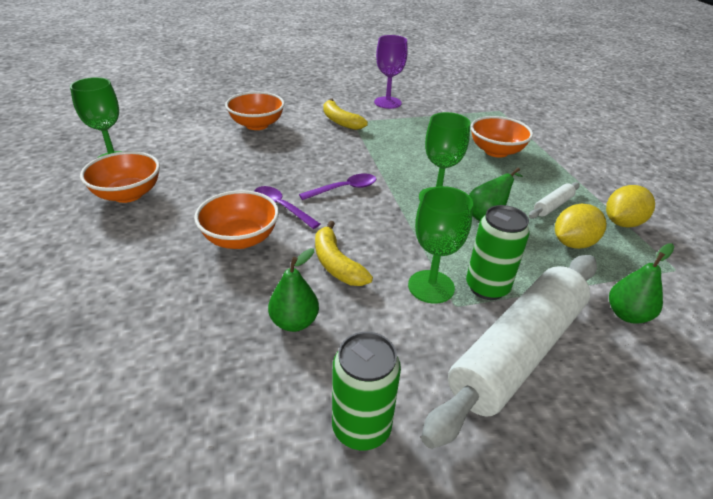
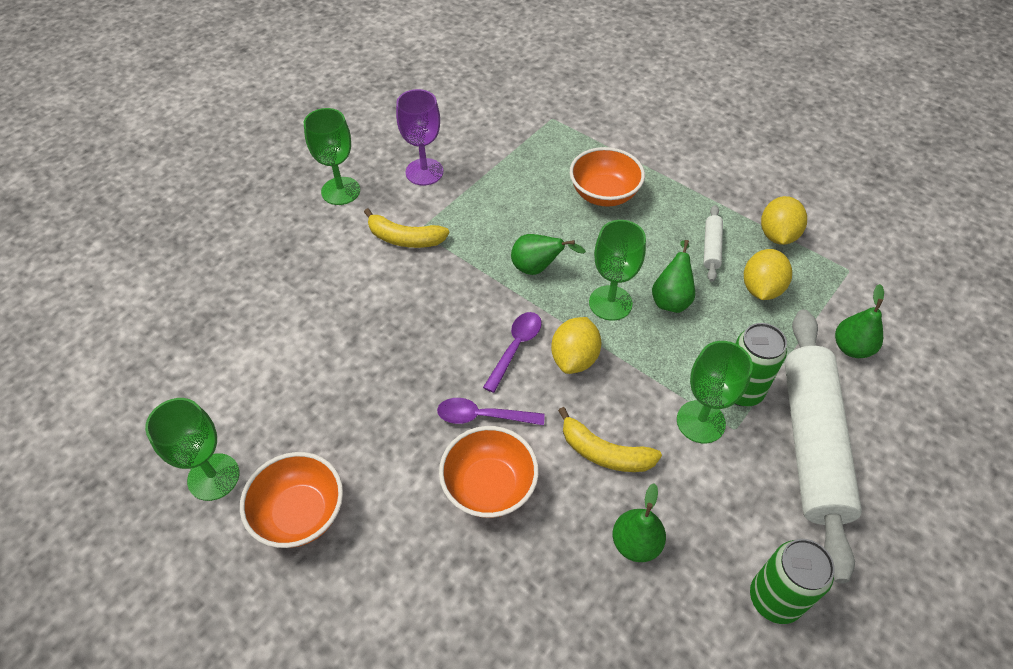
camera: 35 degrees left, 15 degrees up
orange bowl [225,92,285,130] -> none
none -> green goblet [304,108,360,205]
none -> green pear [511,234,586,275]
none -> yellow lemon [551,317,601,374]

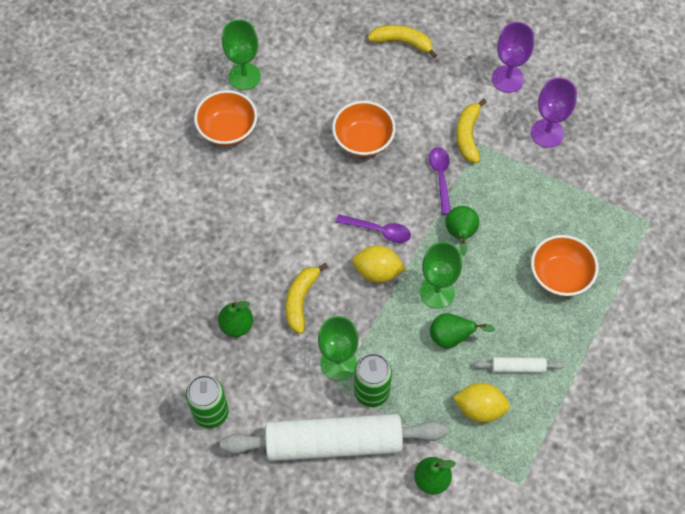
camera: 80 degrees right, 10 degrees up
green goblet [304,108,360,205] -> purple goblet [492,22,534,93]
purple spoon [437,398,545,425] -> purple spoon moved to [429,147,451,215]
orange bowl [439,426,539,518] -> orange bowl moved to [332,101,396,157]
yellow lemon [761,196,807,245] -> none
none -> yellow banana [368,25,437,58]

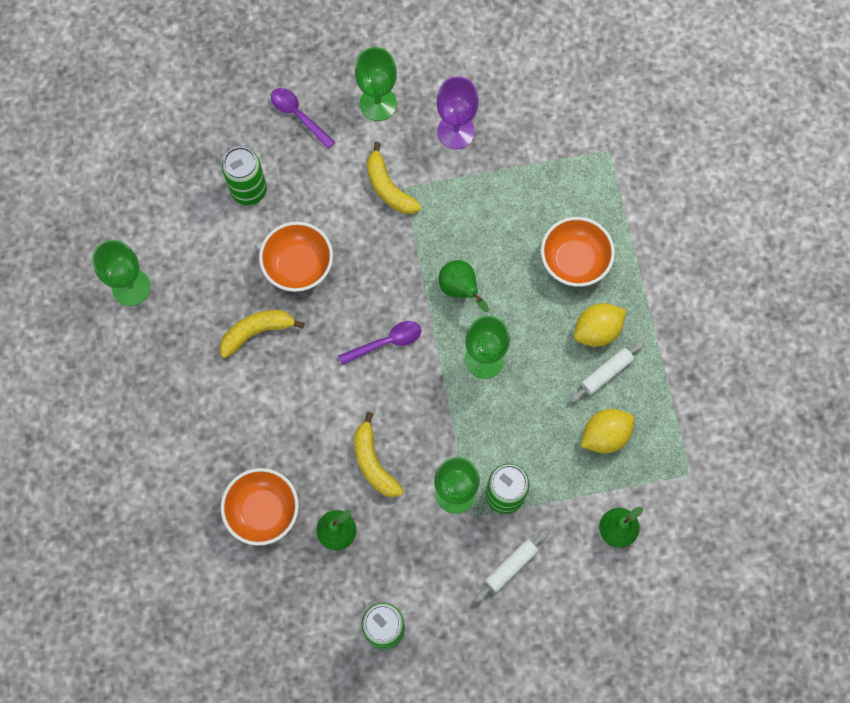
camera: 40 degrees left, 10 degrees up
orange bowl [194,90,257,146] -> orange bowl moved to [221,468,299,546]
white rolling pin [220,414,447,461] -> white rolling pin [475,530,549,602], size x0.41
yellow lemon [352,245,406,283] -> yellow lemon moved to [574,303,626,347]
yellow banana [368,25,437,58] -> yellow banana moved to [219,310,305,358]
purple spoon [429,147,451,215] -> purple spoon moved to [271,88,335,149]
green pear [430,313,495,348] -> none
purple goblet [492,22,534,93] -> green goblet [355,47,397,121]
none -> green can [222,147,267,205]

